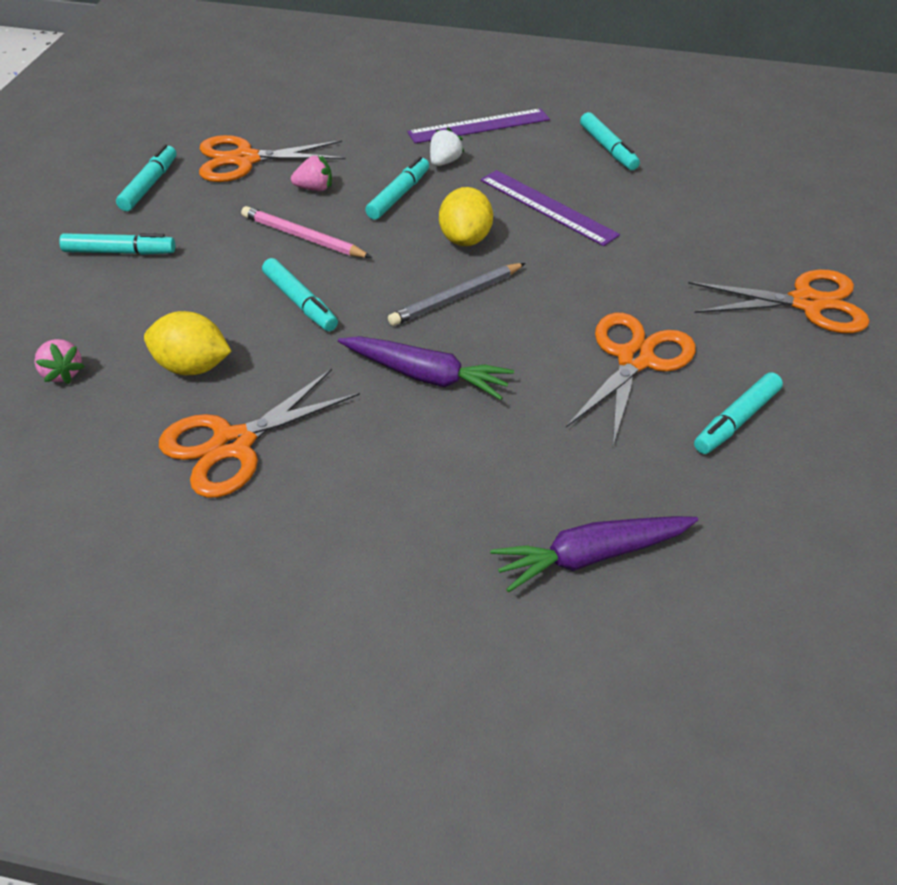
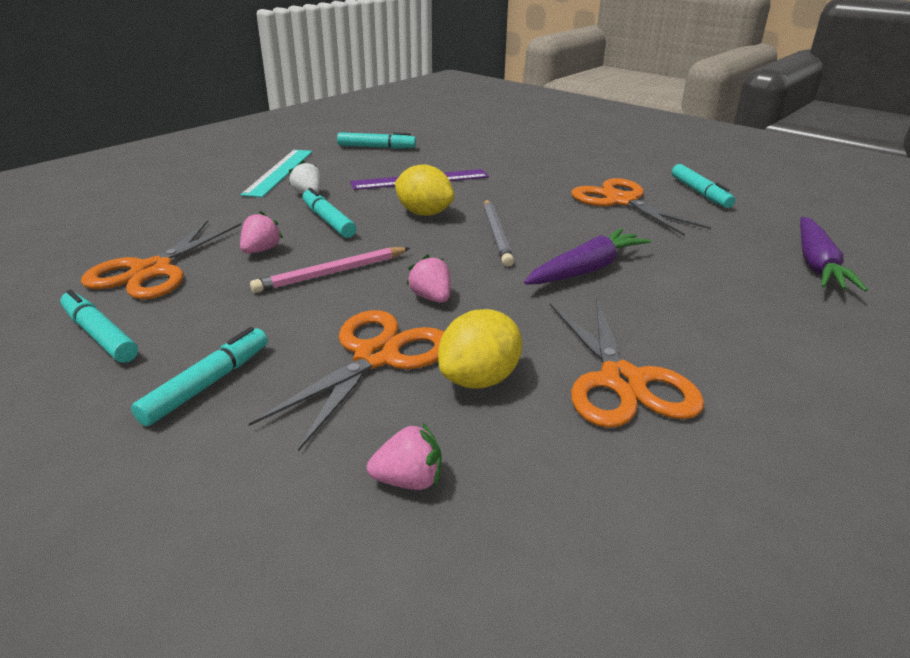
camera: 60 degrees left, 15 degrees down
turquoise marker [262,258,338,331] -> pink strawberry [406,254,450,303]
purple ruler [407,108,550,143] -> turquoise ruler [241,150,313,197]
orange scissors [688,270,869,333] -> orange scissors moved to [249,310,444,451]

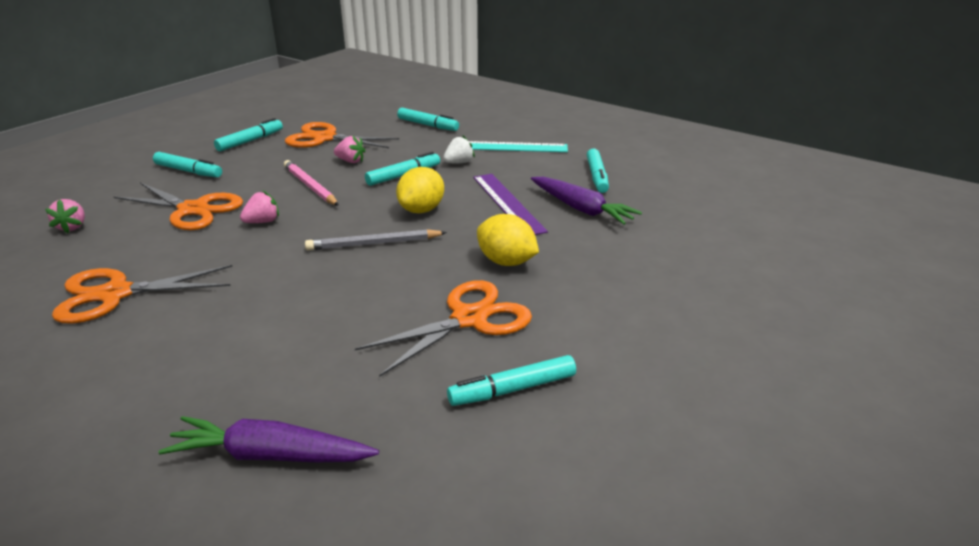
camera: 85 degrees right, 0 degrees up
yellow lemon [438,309,522,389] -> yellow lemon moved to [477,214,539,266]
purple carrot [524,228,651,285] -> purple carrot moved to [531,177,642,225]
none -> turquoise marker [397,108,459,131]

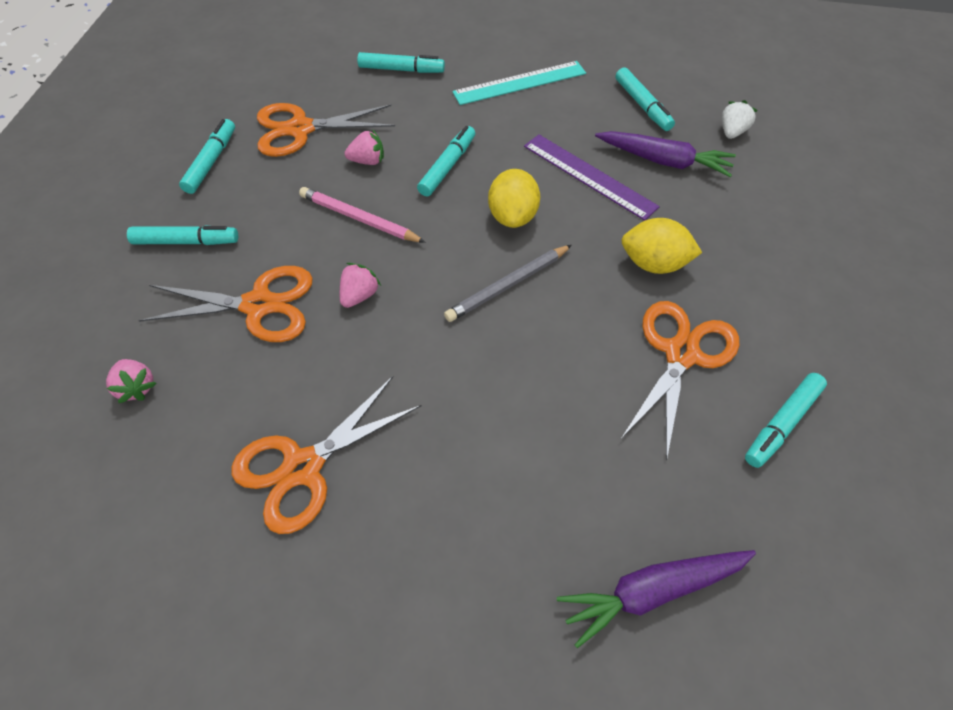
camera: 25 degrees left, 25 degrees up
white strawberry [443,135,475,164] -> white strawberry moved to [722,100,758,139]

